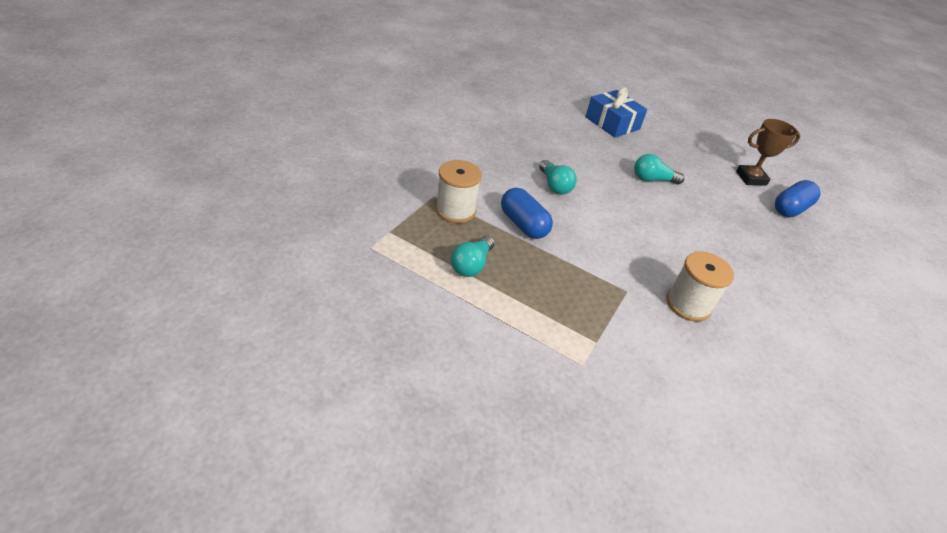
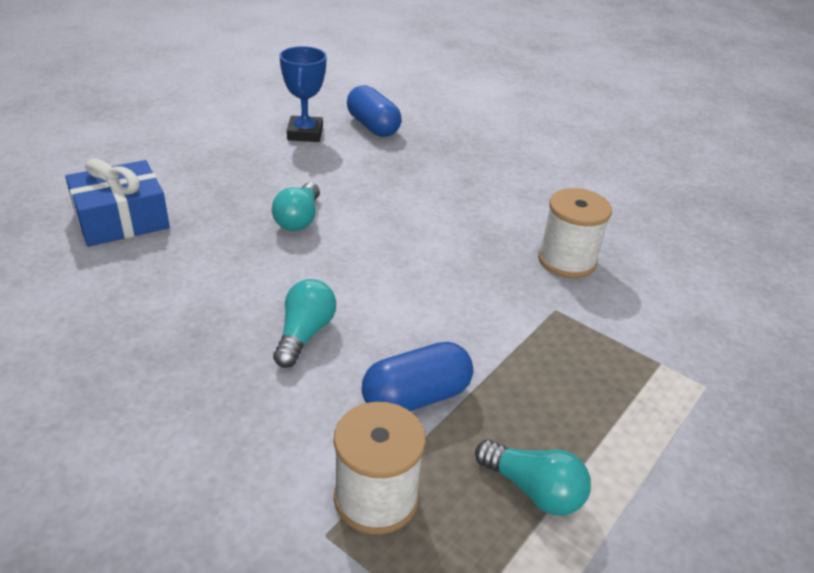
camera: 80 degrees left, 5 degrees down
turquoise light bulb [539,160,577,194] -> turquoise light bulb turned 60 degrees counterclockwise [273,279,336,368]
brown trophy [736,119,800,186] -> blue trophy [280,46,327,142]

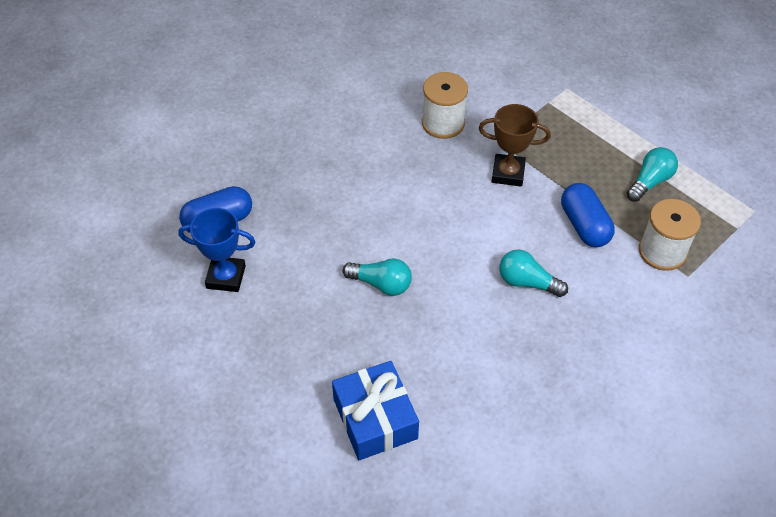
camera: 80 degrees left, 15 degrees up
none -> brown trophy [479,104,551,187]

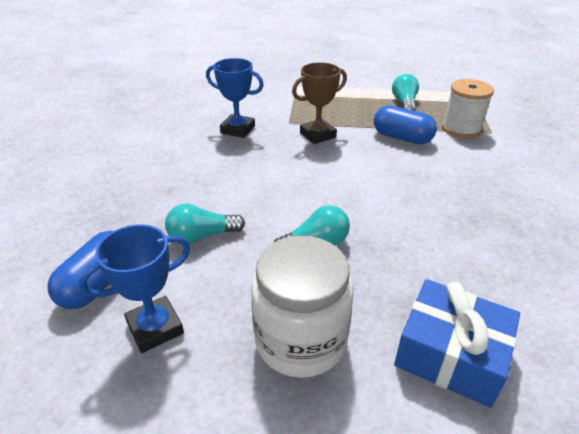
camera: 40 degrees left, 15 degrees down
white spool [422,72,468,139] -> blue trophy [206,58,264,138]
turquoise light bulb [499,250,568,297] -> turquoise light bulb moved to [165,204,245,244]
none -> white jar [251,236,353,378]

